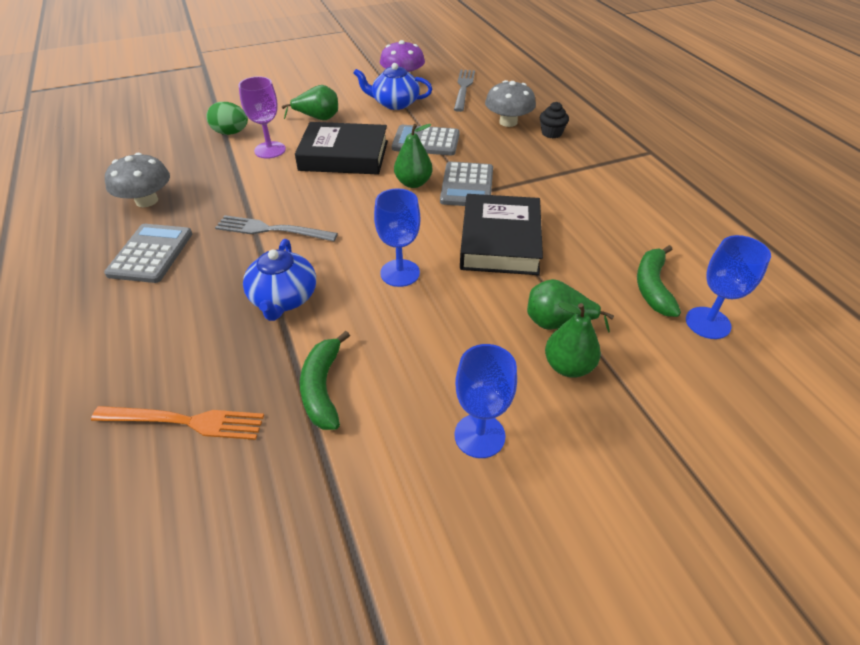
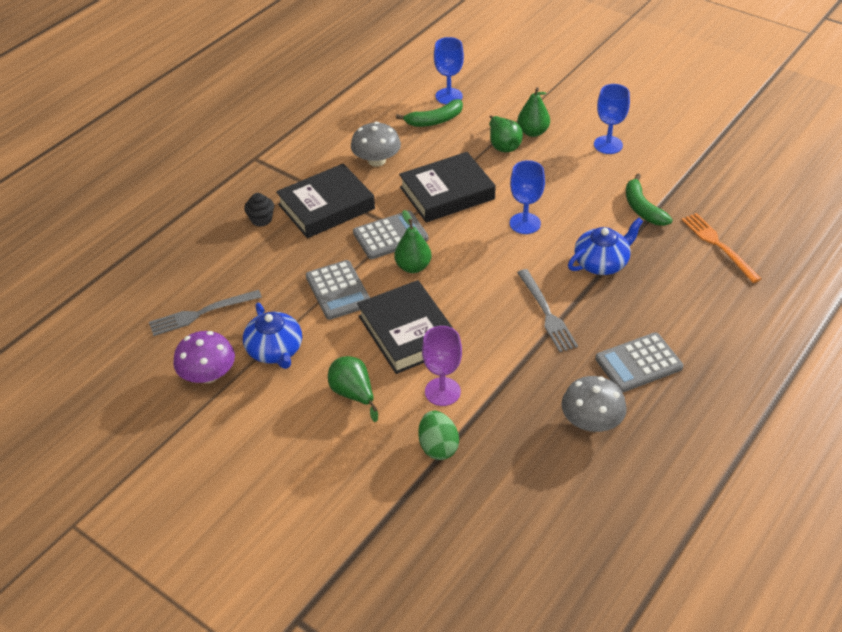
camera: 120 degrees left, 0 degrees up
green banana [300,331,350,430] -> green banana turned 105 degrees clockwise [626,173,673,226]
grey mushroom [485,80,536,127] -> grey mushroom moved to [351,121,401,167]
none -> black book [276,164,375,238]

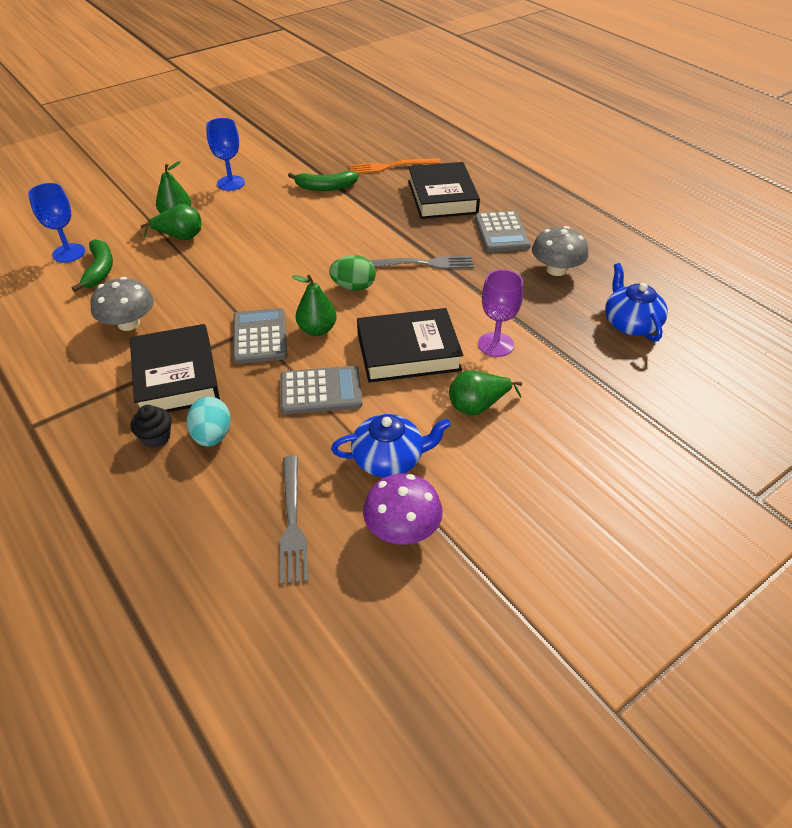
camera: 75 degrees left, 0 degrees up
black book [399,152,496,223] -> black book moved to [408,162,480,219]
green egg [418,411,459,460] -> green egg moved to [329,255,376,291]
blue goblet [510,160,545,234] -> none
blue teapot [568,218,643,275] -> blue teapot moved to [605,263,668,342]
none -> turquoise egg [186,397,231,446]

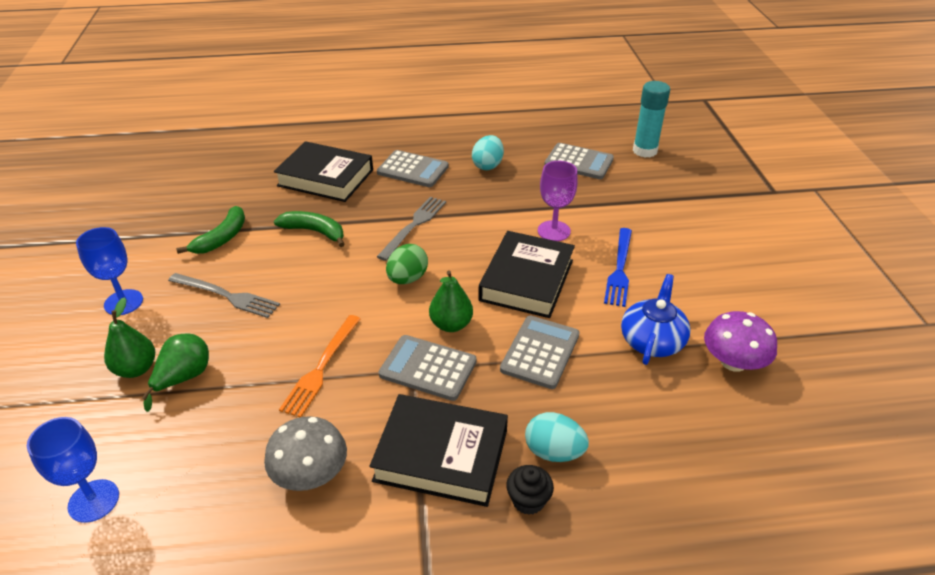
camera: 60 degrees left, 5 degrees down
green banana [71,239,113,292] -> green banana moved to [274,211,345,247]
grey fork [280,456,308,584] -> grey fork moved to [168,273,280,318]
orange fork [349,158,441,174] -> orange fork moved to [279,315,361,417]
green pear [449,370,522,416] -> blue fork [604,228,632,307]
grey mushroom [532,226,589,276] -> turquoise egg [472,135,504,170]
blue teapot [605,263,668,342] -> grey calculator [544,143,614,179]
none -> turquoise glue stick [633,81,670,158]

